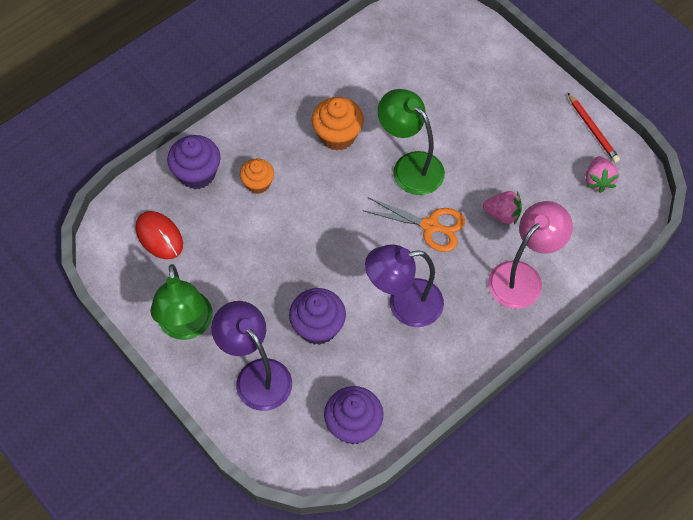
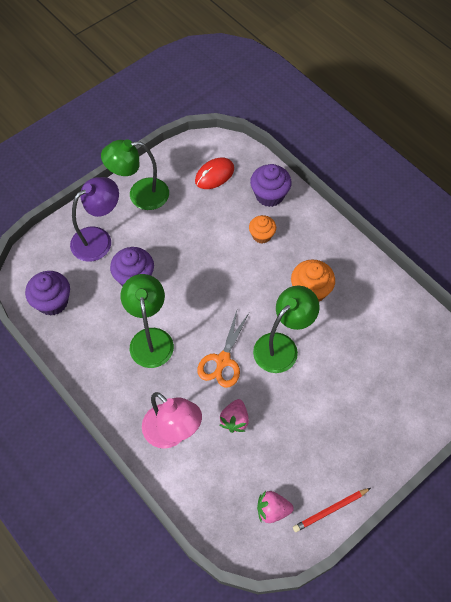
camera: 90 degrees right, 0 degrees up
purple lamp [365,245,444,327] -> green lamp [121,274,174,368]

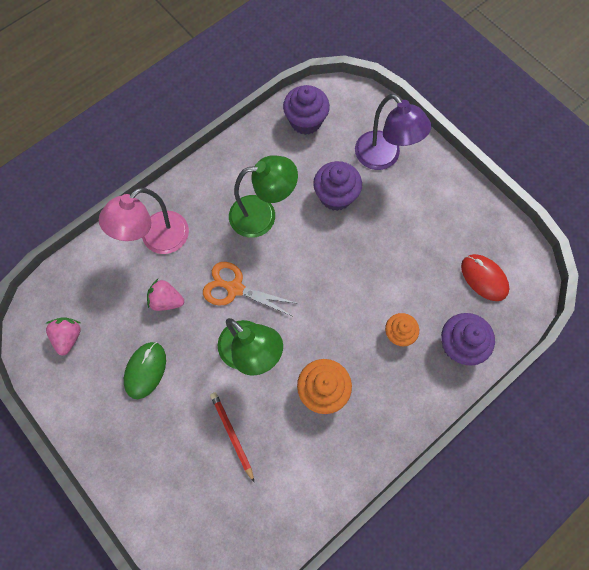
camera: 90 degrees right, 10 degrees up
green lamp [101,140,169,210] -> none
red pencil [293,488,371,532] -> red pencil moved to [210,392,254,482]
none -> green mouse [124,342,166,399]

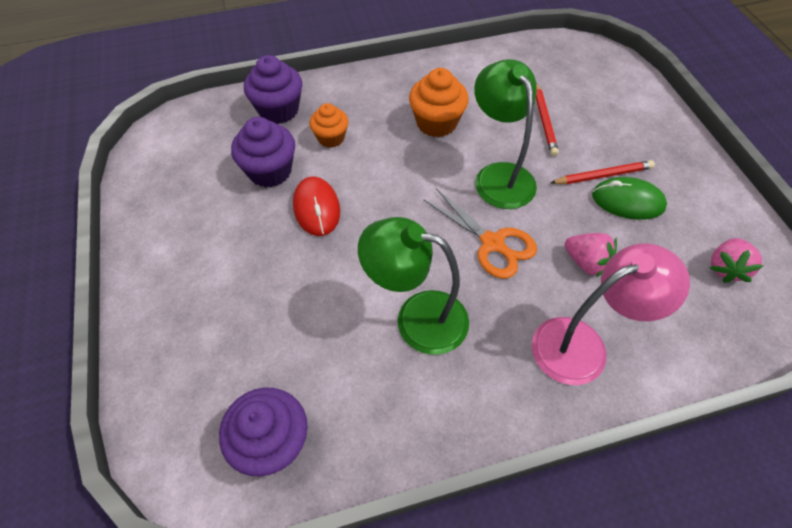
camera: 155 degrees left, 15 degrees down
green mouse [124,342,166,399] -> green mouse turned 60 degrees clockwise [592,177,667,220]
purple cupcake [313,161,362,211] -> purple cupcake moved to [231,117,295,188]
purple lamp [355,94,431,170] -> none
red mouse [461,254,509,301] -> red mouse moved to [293,176,340,236]
none -> red pencil [551,160,655,184]

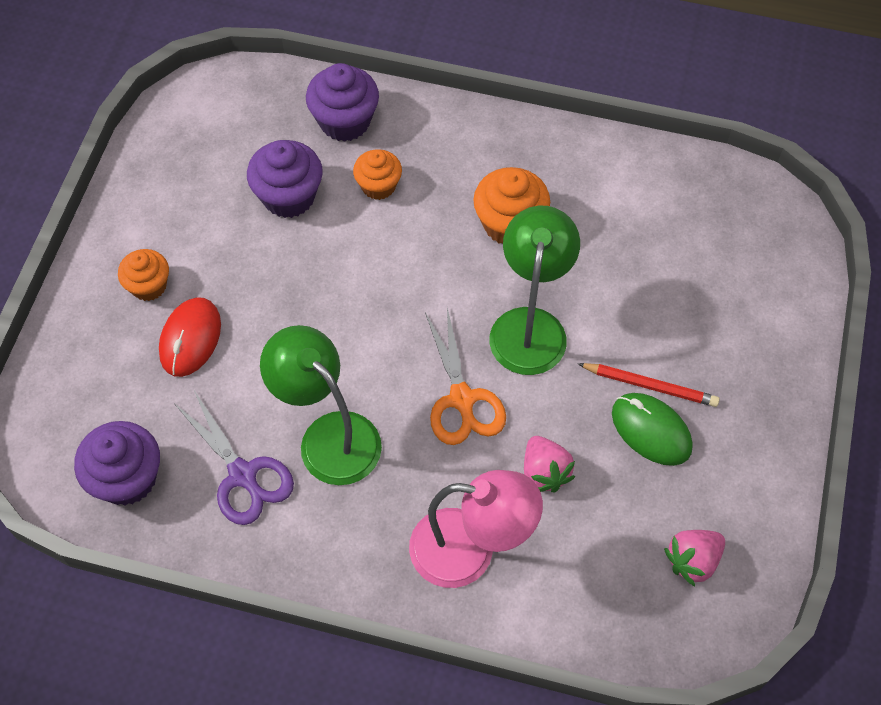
camera: 30 degrees right, 5 degrees up
red mouse [293,176,340,236] -> red mouse moved to [159,297,221,377]
red pencil [536,83,559,156] -> none
none -> orange cupcake [118,249,169,301]
none -> purple scissors [174,391,294,525]

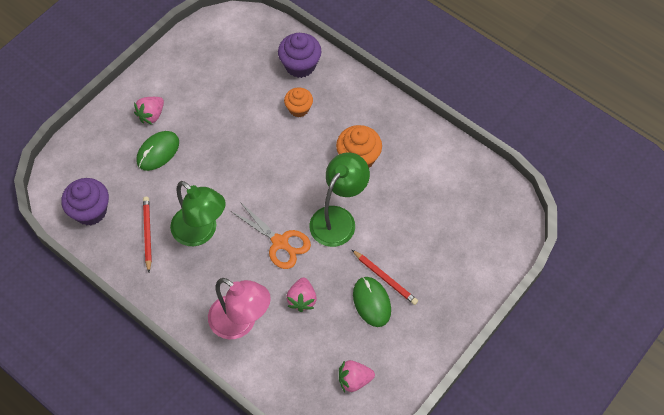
camera: 25 degrees right, 0 degrees up
orange cupcake [118,249,169,301] -> pink strawberry [134,97,164,125]
red mouse [159,297,221,377] -> green mouse [136,131,179,171]
purple scissors [174,391,294,525] -> red pencil [143,197,152,273]
purple cupcake [247,140,323,218] -> none
green lamp [260,325,382,485] -> green lamp turned 150 degrees clockwise [170,181,226,246]
orange scissors [425,308,506,445] -> orange scissors turned 60 degrees counterclockwise [231,202,311,269]

